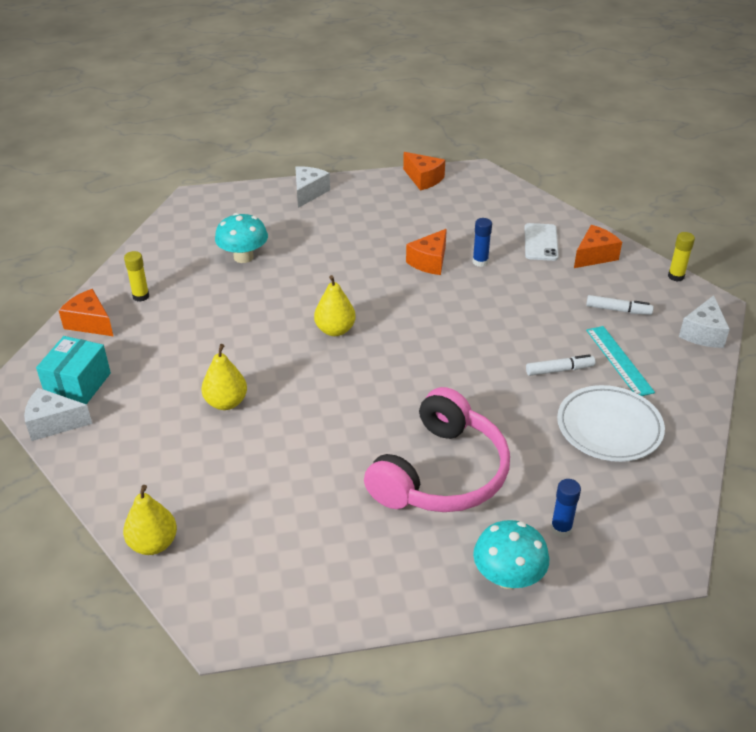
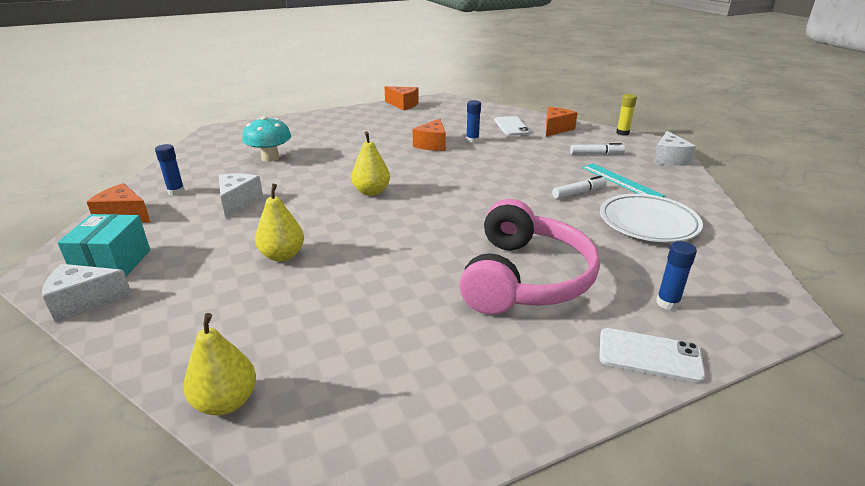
camera: 15 degrees left, 10 degrees down
yellow glue stick [124,251,149,302] -> blue glue stick [155,144,185,196]
white cheese [295,166,330,208] -> white cheese moved to [219,173,263,218]
turquoise mushroom [473,520,549,589] -> white phone [599,328,706,383]

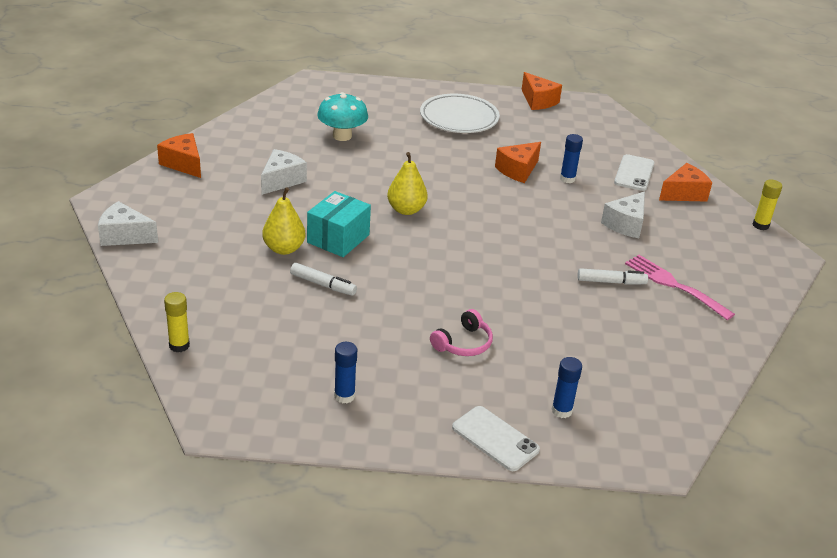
camera: 25 degrees right, 5 degrees up
turquoise box [57,214,150,276] -> turquoise box moved to [307,191,371,257]
blue glue stick [155,144,185,196] -> blue glue stick moved to [334,342,357,403]
yellow pear [183,313,256,415] -> yellow glue stick [164,292,190,352]
pink headphones [459,199,600,315] -> pink headphones [430,309,493,356], size x0.44
white marker [570,143,625,155] -> white marker moved to [290,263,357,296]
turquoise ruler [582,163,665,197] -> pink fork [625,255,735,320]
white plate [600,194,703,242] -> white plate moved to [420,94,500,133]
white cheese [653,131,696,166] -> white cheese moved to [601,191,645,238]

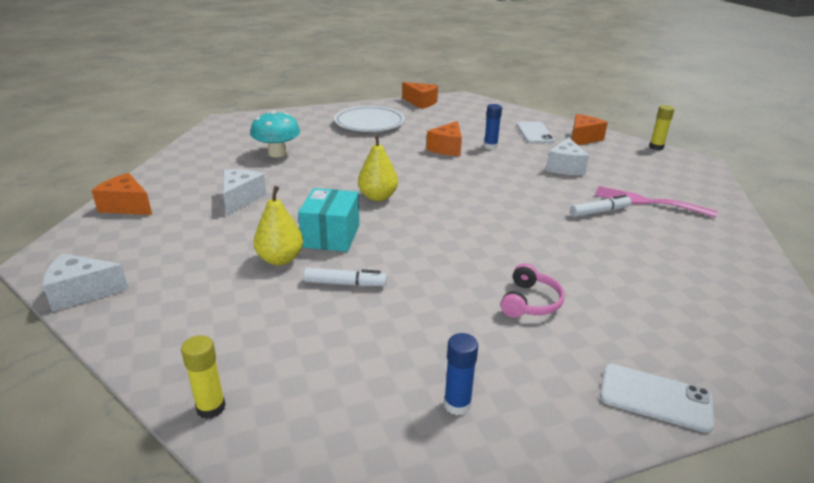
camera: 20 degrees left, 5 degrees down
blue glue stick [551,357,582,418] -> none

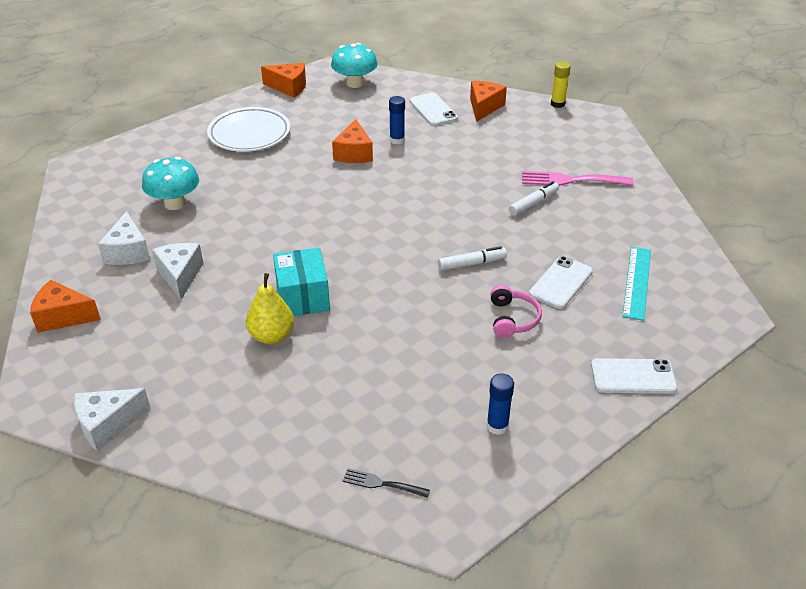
camera: 20 degrees left, 10 degrees up
yellow glue stick [181,335,226,419] -> none
white marker [304,268,387,286] -> white marker moved to [438,246,507,271]
yellow pear [358,134,398,201] -> none
white cheese [546,137,589,175] -> white cheese moved to [98,211,150,265]
none -> turquoise mushroom [331,43,378,88]
none -> black fork [343,468,430,498]
none -> white phone [529,256,593,309]
none -> turquoise ruler [622,247,651,321]

